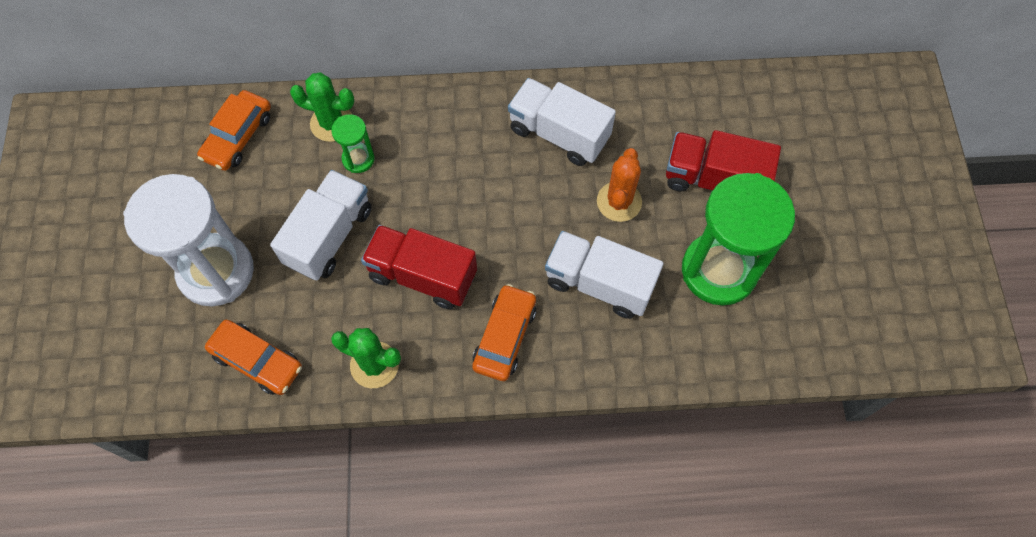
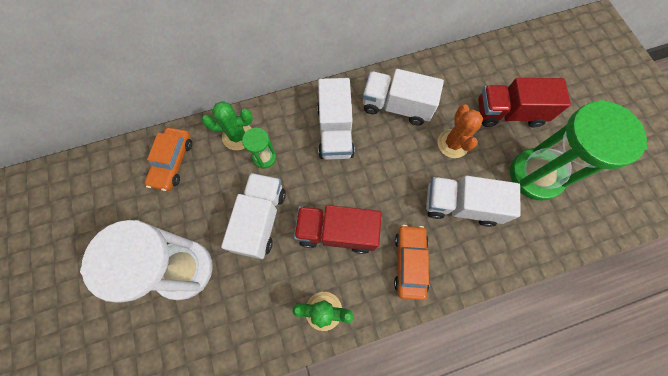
camera: 15 degrees left, 5 degrees up
orange car [205,319,302,395] -> none
none -> white truck [317,78,355,160]

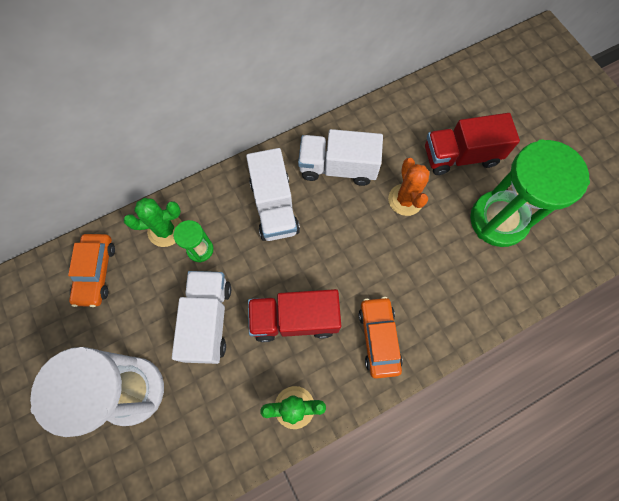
camera: 10 degrees left, 0 degrees up
white truck [426,176,521,227] -> none

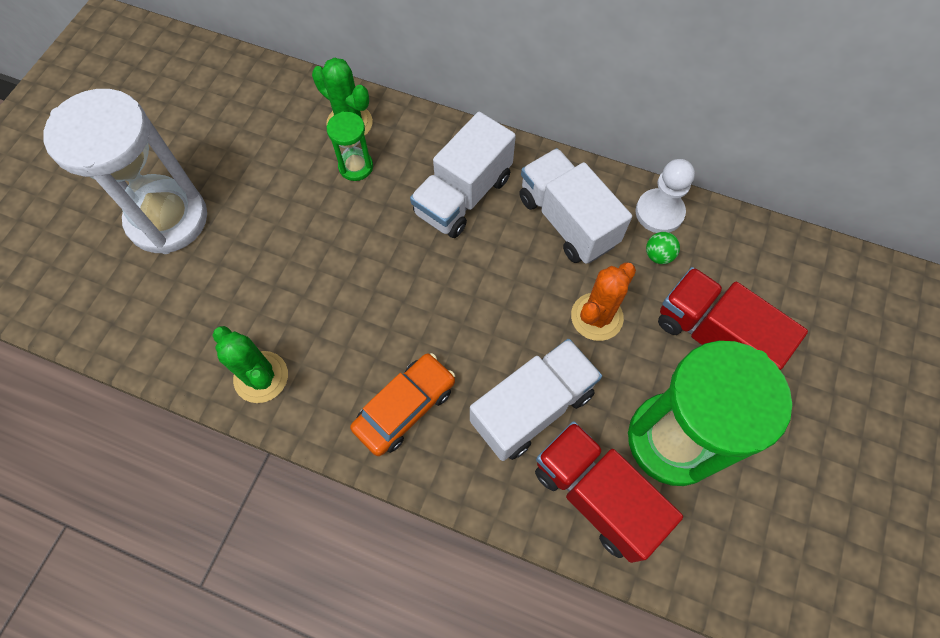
camera: 50 degrees right, 5 degrees down
orange car [68,234,115,307] -> none
white truck [172,271,231,364] -> white truck moved to [470,339,602,461]
red truck [248,289,341,342] -> red truck moved to [535,421,683,563]
none -> white pawn [635,159,695,233]
none -> green ball [646,232,680,264]

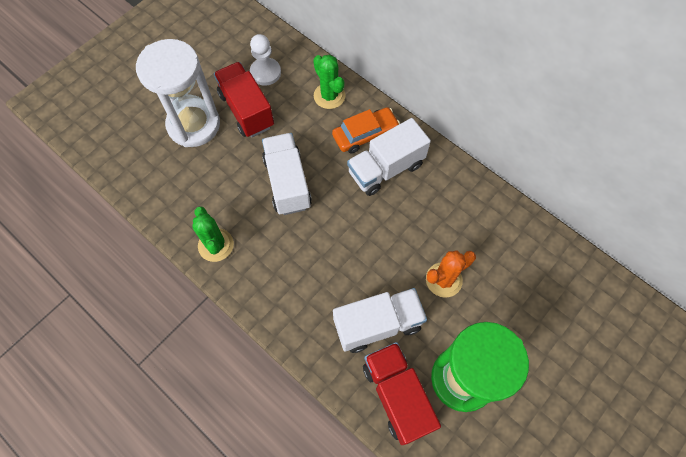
camera: 20 degrees right, 0 degrees up
green hourglass [327,112,373,181] -> none
orange car [350,353,455,456] -> orange car moved to [332,107,400,153]
white truck [519,148,632,264] -> white truck moved to [262,133,312,215]
white pawn [635,159,695,233] -> white pawn moved to [250,34,281,86]
green ball [646,232,680,264] -> none
red truck [658,267,808,370] -> red truck moved to [214,62,274,137]

